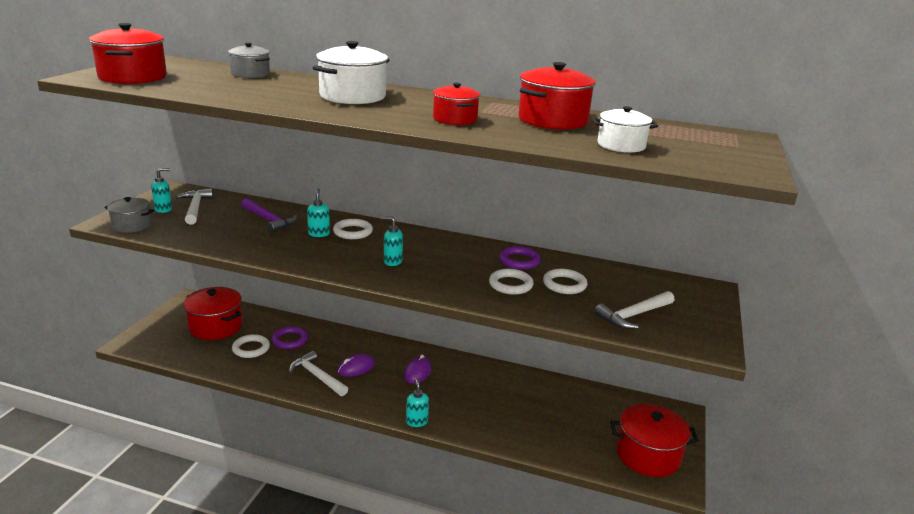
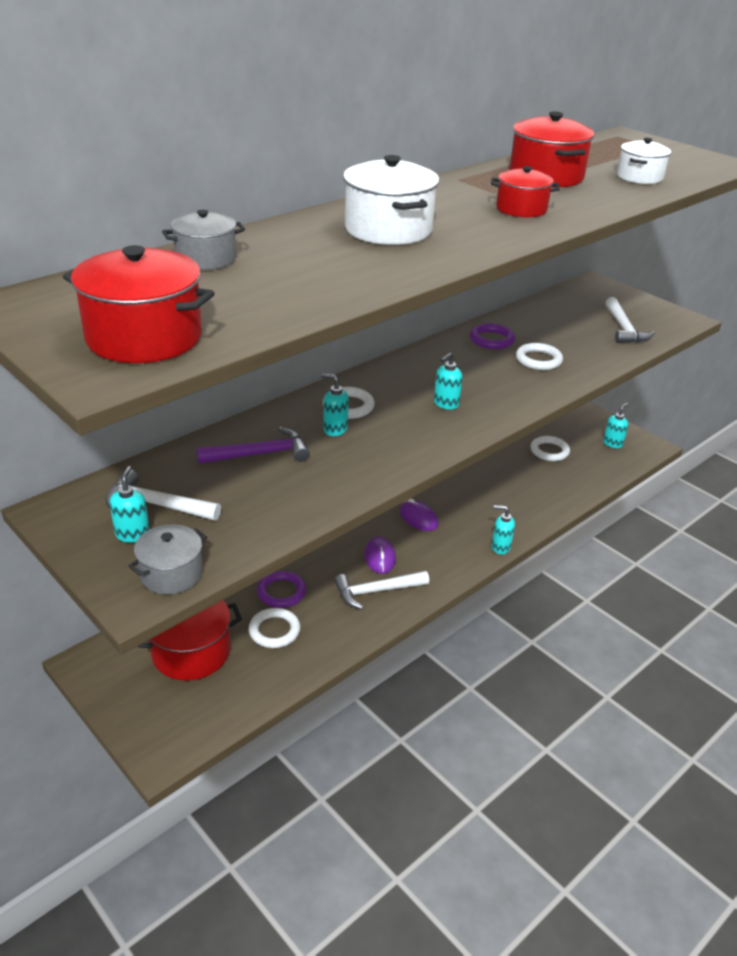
camera: 60 degrees left, 10 degrees up
white ring [543,269,588,294] -> white ring moved to [531,436,570,461]
red pot [610,404,699,477] -> turquoise soap dispenser [603,403,628,448]

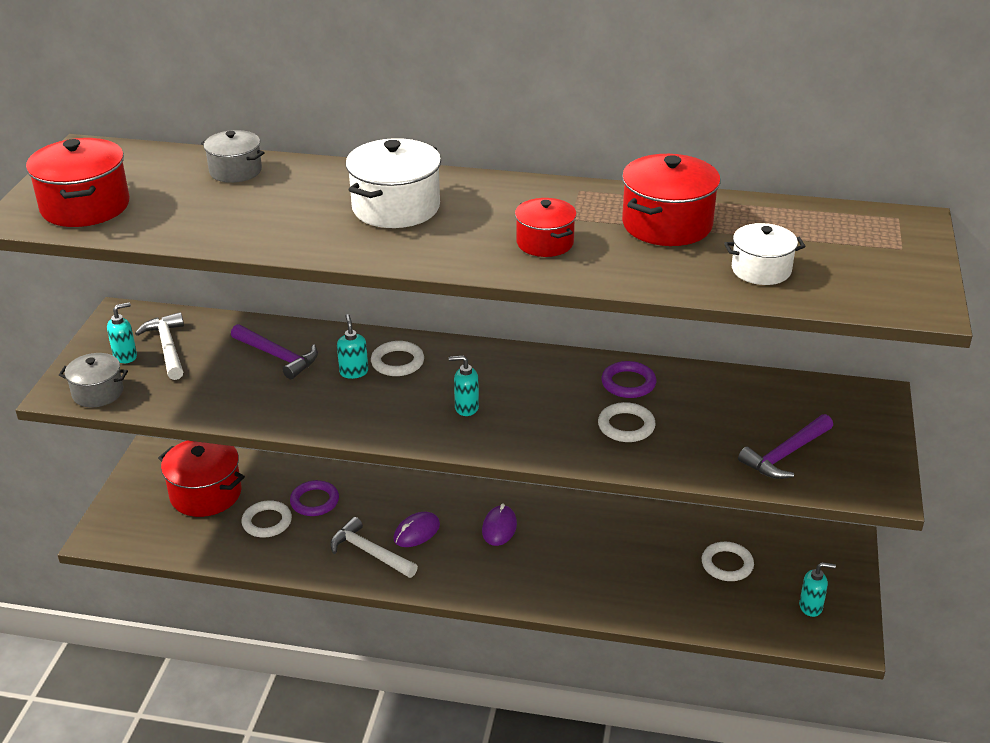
camera: 55 degrees right, 0 degrees up
turquoise soap dispenser [492,505,515,554] -> none
white hammer [605,297,655,343] -> purple hammer [738,414,833,479]

